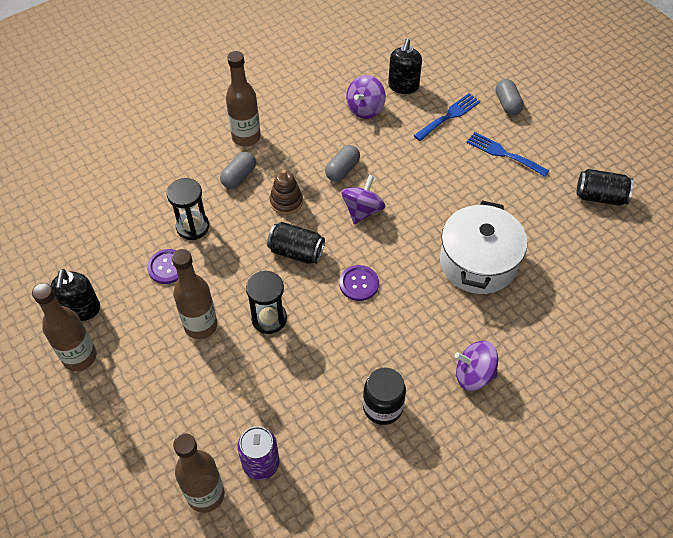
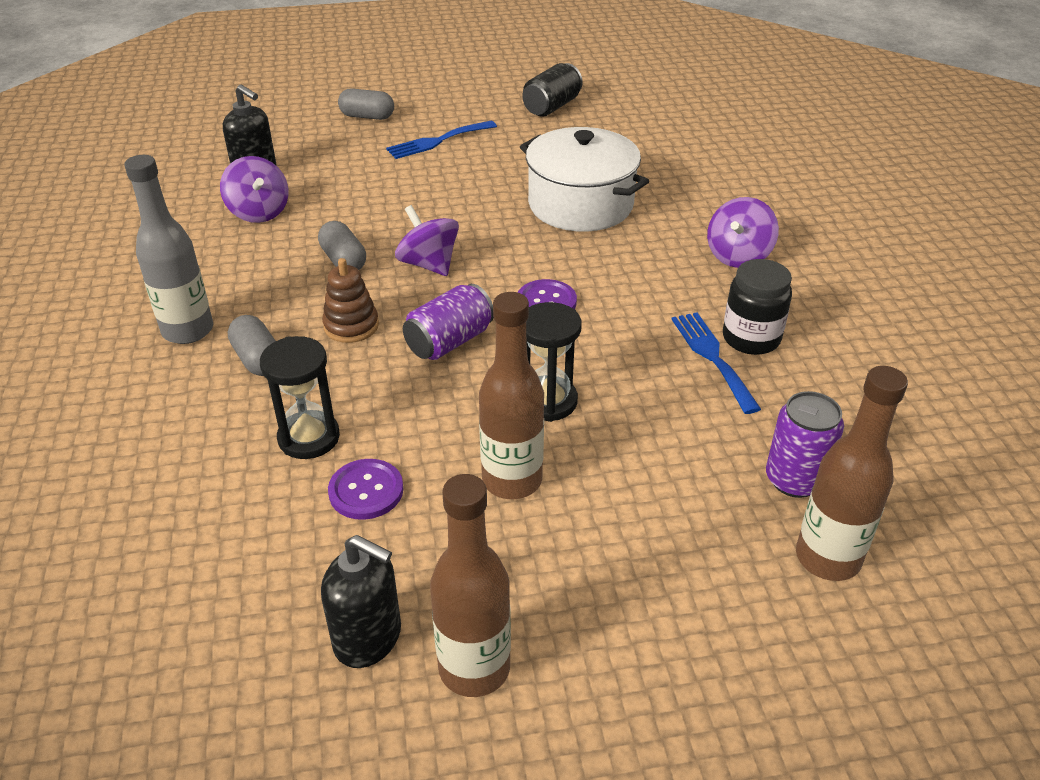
camera: 65 degrees left, 15 degrees down
brown bottle [226,51,261,147] -> grey bottle [124,155,213,344]
black can [267,222,325,264] -> purple can [403,284,494,360]
blue fork [414,93,480,141] -> blue fork moved to [672,313,761,414]

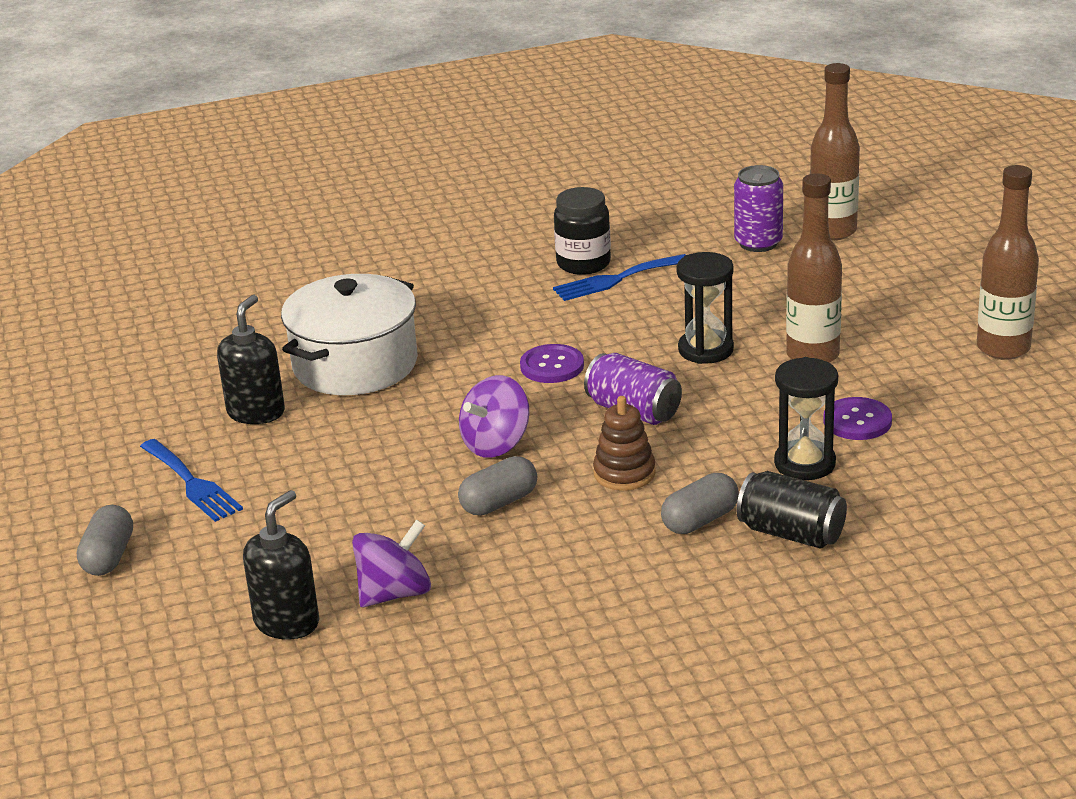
camera: 95 degrees left, 10 degrees down
grey bottle [124,155,213,344] -> none
black soap dispenser [321,535,401,668] -> black soap dispenser moved to [217,295,285,424]
black can [522,63,583,117] -> black can moved to [737,471,847,549]
purple spinning top [707,197,779,268] -> none

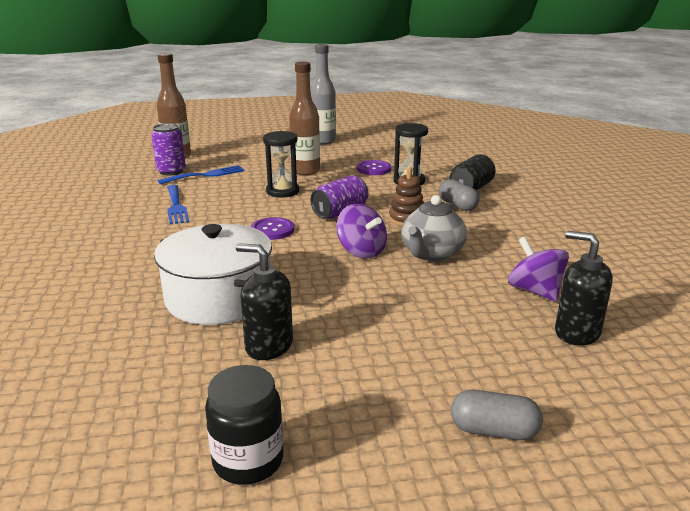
camera: 85 degrees left, 5 degrees down
blue fork [140,439,243,522] -> blue fork moved to [158,165,245,184]
grey capsule [458,456,537,515] -> grey teapot [401,195,467,261]
black jar [554,187,611,275] -> black jar moved to [205,365,284,485]
brown bottle [977,165,1039,360] -> grey bottle [310,44,336,145]

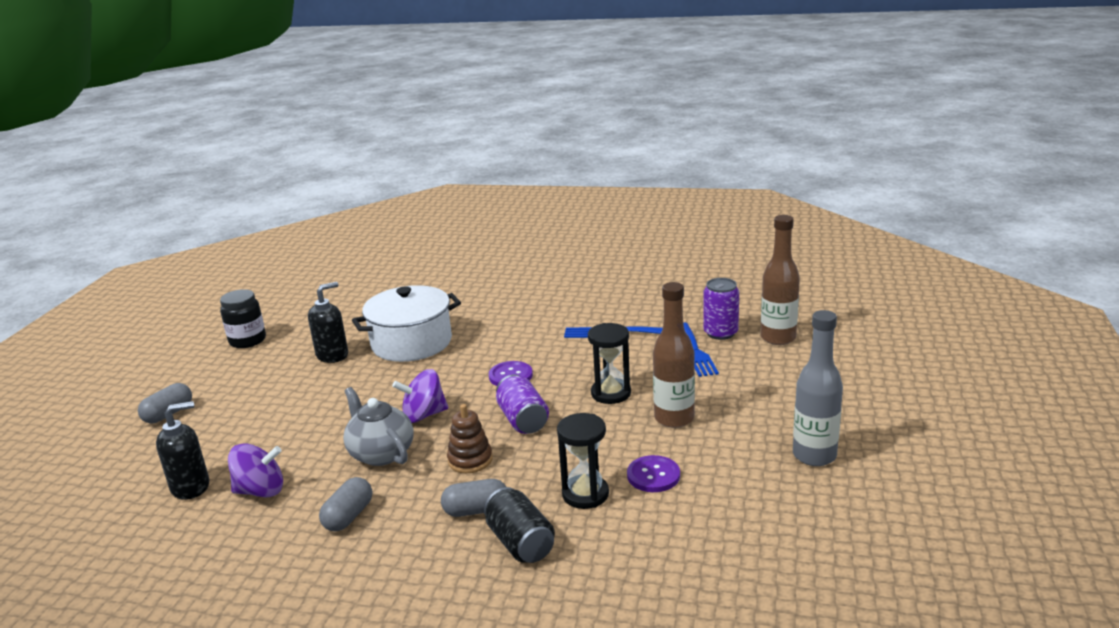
camera: 115 degrees right, 0 degrees up
none -> grey capsule [319,477,372,532]

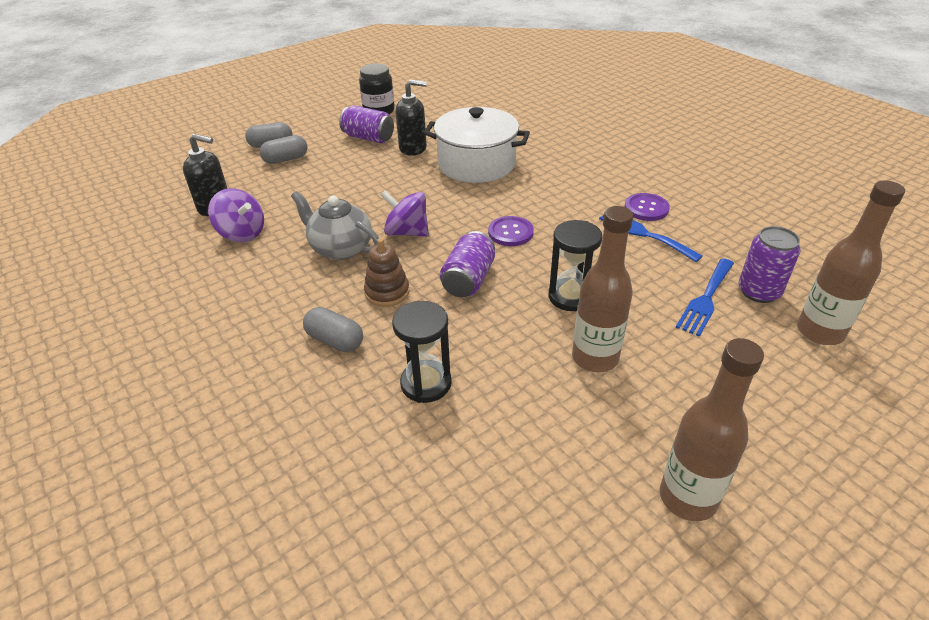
camera: 40 degrees right, 15 degrees up
grey capsule [319,477,372,532] -> grey capsule moved to [260,135,308,164]
grey teapot [343,387,414,466] -> grey teapot turned 60 degrees counterclockwise [291,191,379,260]
black can [484,487,555,563] -> none
purple button [627,455,680,492] -> purple button moved to [625,193,670,221]
grey bottle [793,310,843,466] -> brown bottle [660,338,764,521]
none -> purple can [339,106,394,143]

